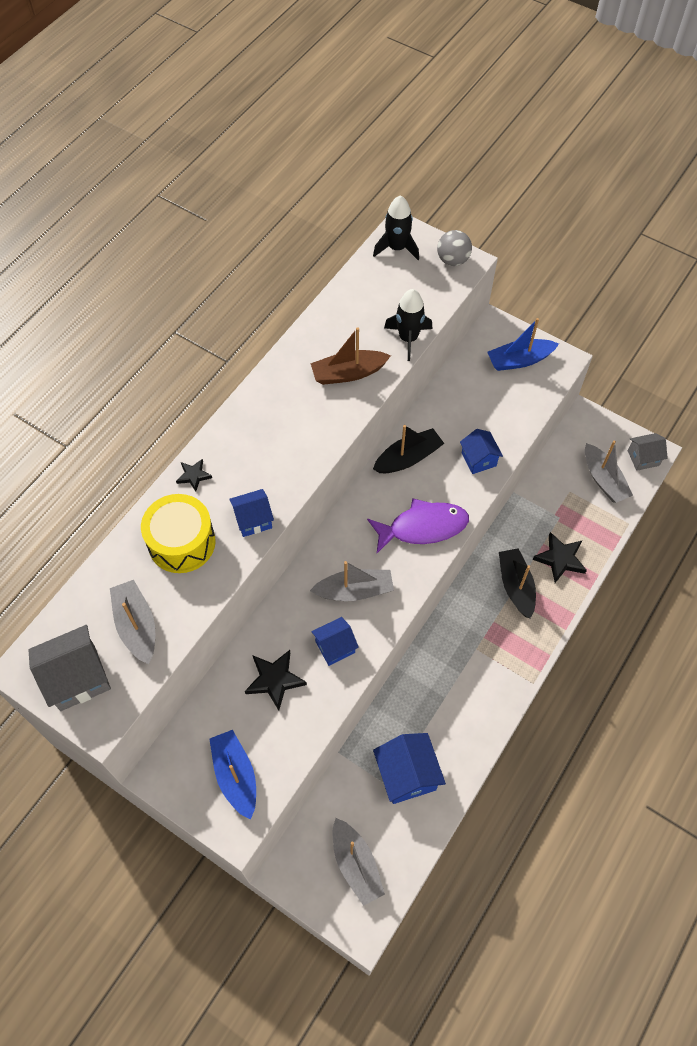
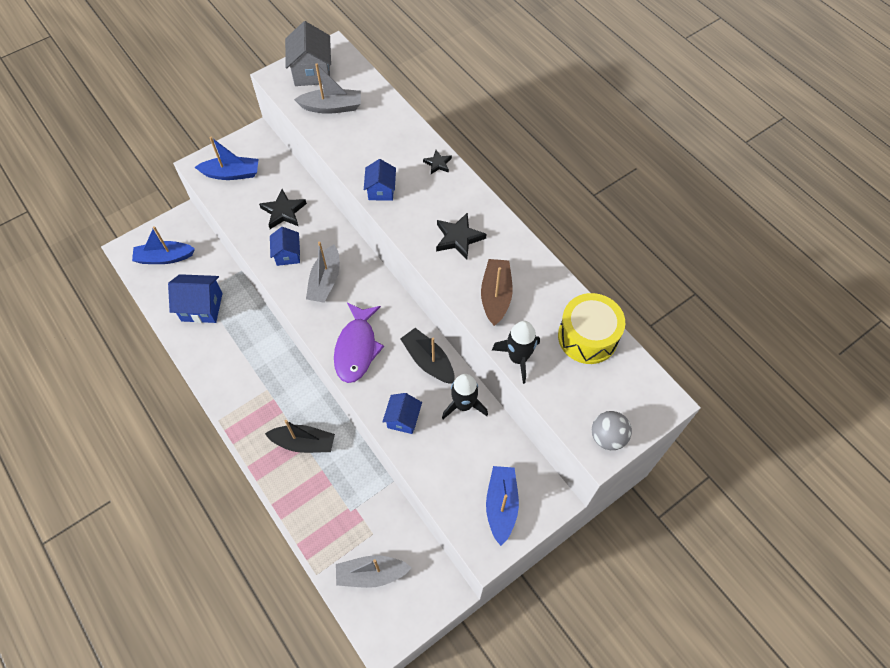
camera: 110 degrees right, 0 degrees up
yellow drum [141,494,216,573] -> yellow drum moved to [558,293,625,364]
grey boat [333,818,385,906] -> blue boat [132,226,195,264]
black rocket [373,195,419,260] -> black rocket moved to [442,374,488,419]
black boat [373,425,444,473] -> black boat turned 150 degrees clockwise [400,328,455,384]
blue house [460,429,503,474] -> blue house turned 75 degrees counterclockwise [382,393,422,434]
black star [533,532,587,583] -> black star moved to [436,213,486,260]
grey house [628,433,668,471] -> none

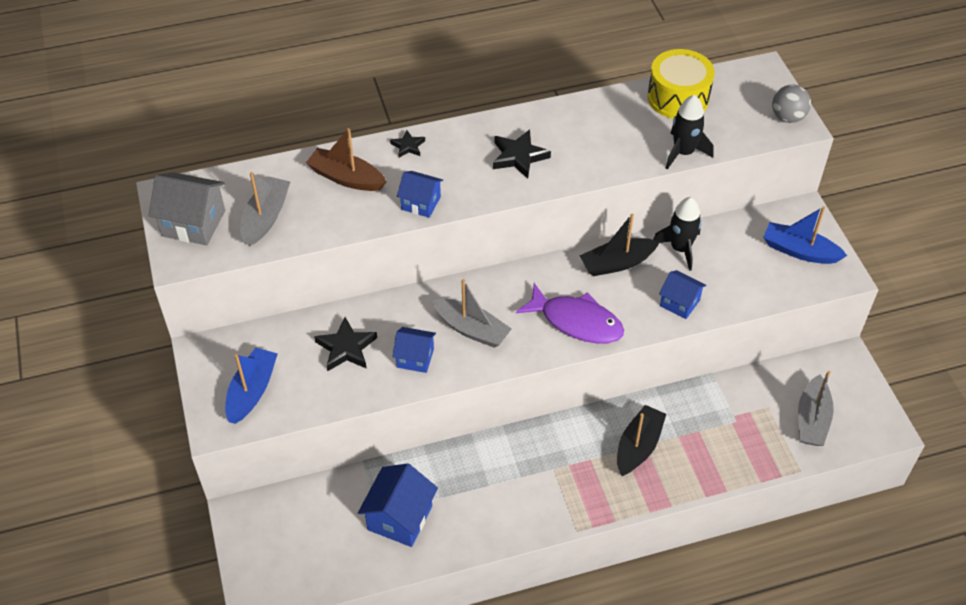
camera: 70 degrees left, 10 degrees down
blue boat [132,226,195,264] -> none
brown boat [481,259,513,326] -> brown boat moved to [306,128,386,191]

